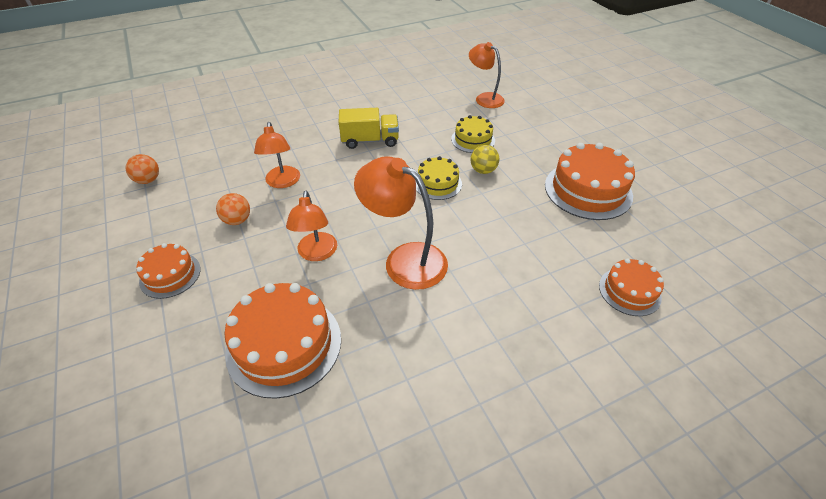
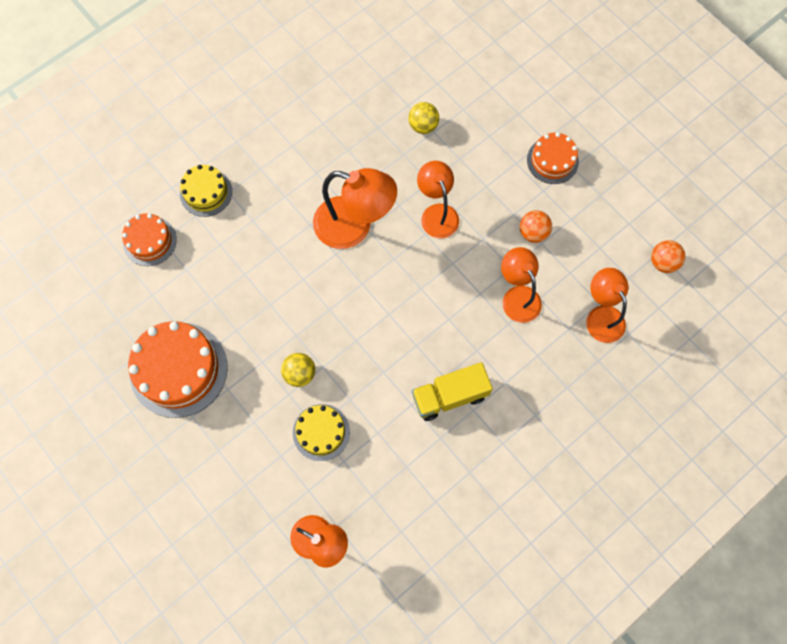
camera: 165 degrees right, 25 degrees up
orange cake [225,283,341,399] -> yellow ball [408,102,439,134]
yellow cake [415,156,462,200] -> yellow cake moved to [180,165,232,217]
none -> orange lamp [586,268,628,343]

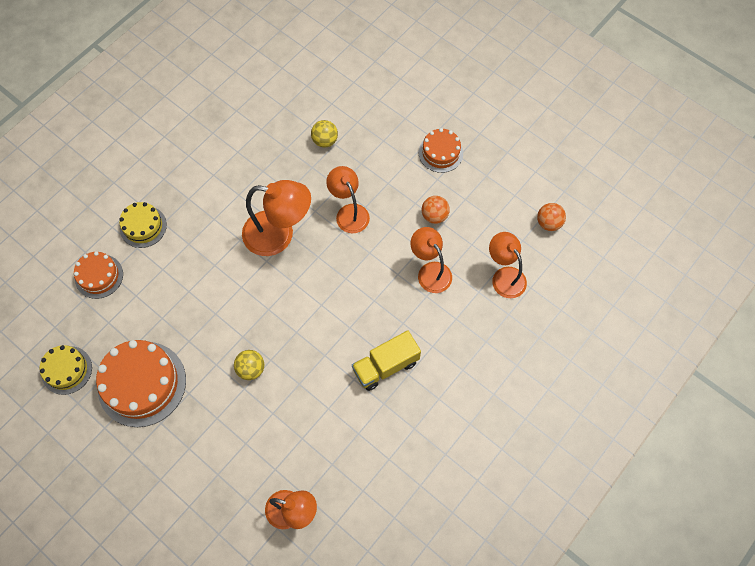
camera: 10 degrees left, 5 degrees down
yellow cake [293,404,350,461] -> yellow cake moved to [40,345,92,395]

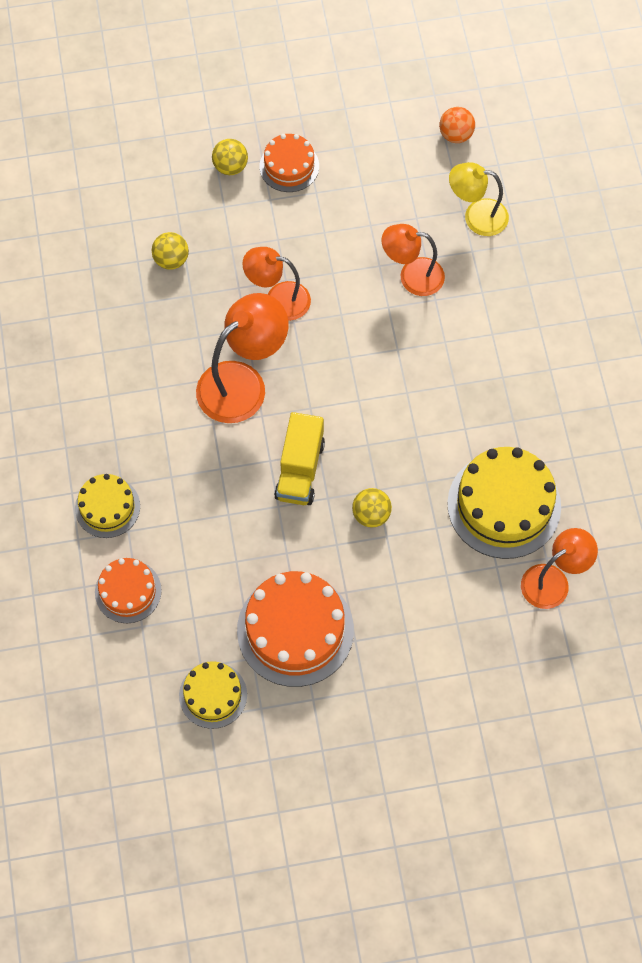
camera: 50 degrees left, 0 degrees up
yellow truck [352,330,421,391] -> yellow truck moved to [274,412,325,505]
orange ball [422,196,450,224] -> none
orange lamp [489,232,527,298] -> yellow lamp [449,162,509,236]
none -> yellow ball [212,139,248,175]
none -> yellow cake [447,447,561,559]

